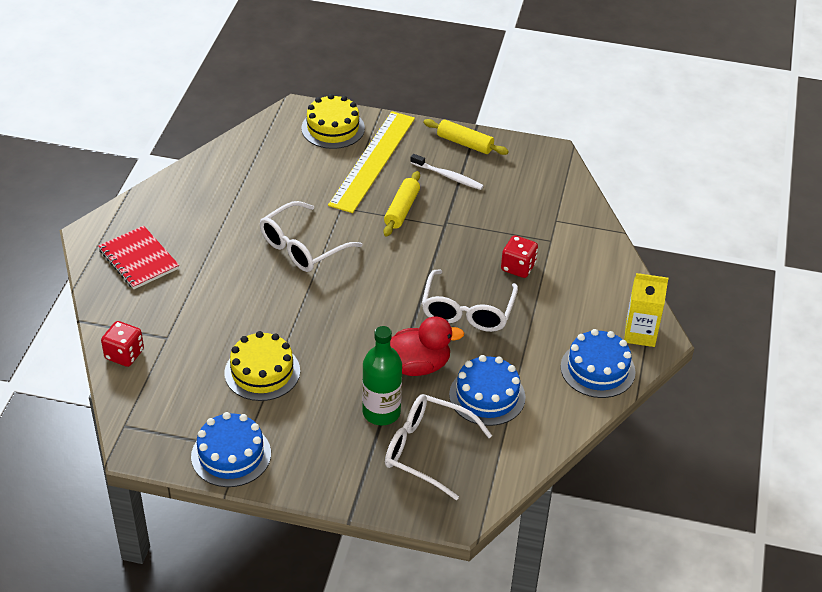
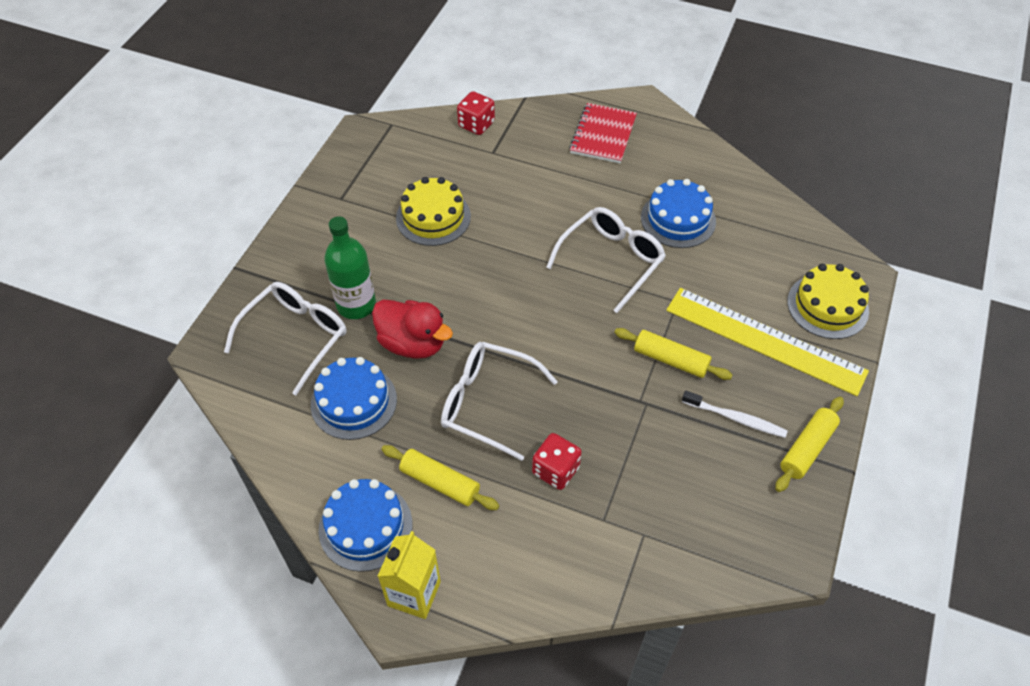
camera: 100 degrees right, 10 degrees up
red notebook [98,226,179,289] -> red notebook turned 45 degrees counterclockwise [569,103,637,163]
blue cake [191,412,271,487] -> blue cake moved to [641,179,716,248]
white glasses [260,201,363,272] -> white glasses turned 75 degrees clockwise [546,207,666,313]
red duck [390,316,464,376] -> red duck turned 60 degrees counterclockwise [372,300,453,359]
white toothbrush [410,154,484,190] -> white toothbrush turned 105 degrees counterclockwise [682,391,788,438]
none -> yellow rolling pin [382,445,499,510]

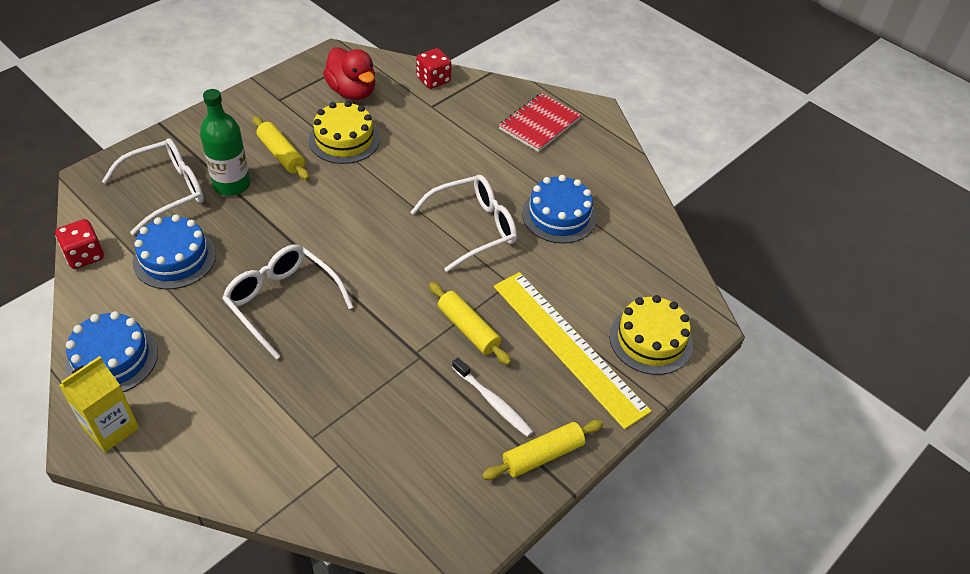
camera: 20 degrees right, 5 degrees down
red duck [372,300,453,359] -> red duck moved to [323,47,375,100]
yellow rolling pin [382,445,499,510] -> yellow rolling pin moved to [253,116,309,180]
red dice [532,433,582,490] -> red dice moved to [55,219,104,269]

